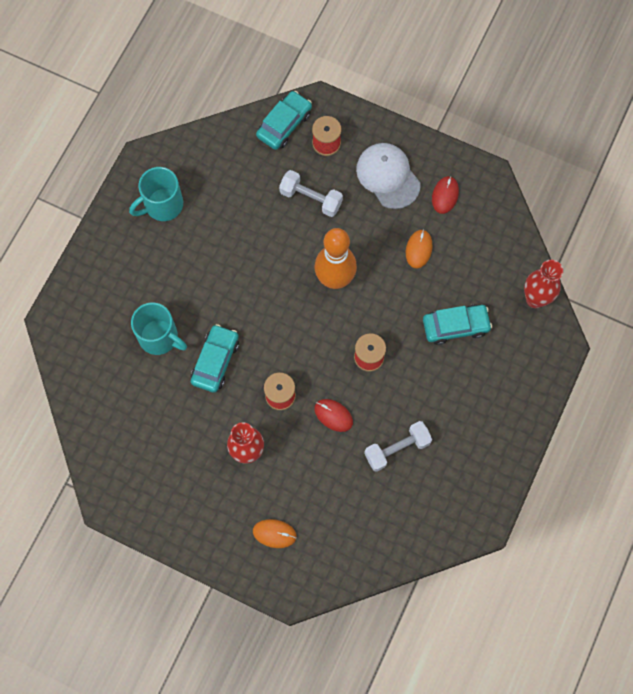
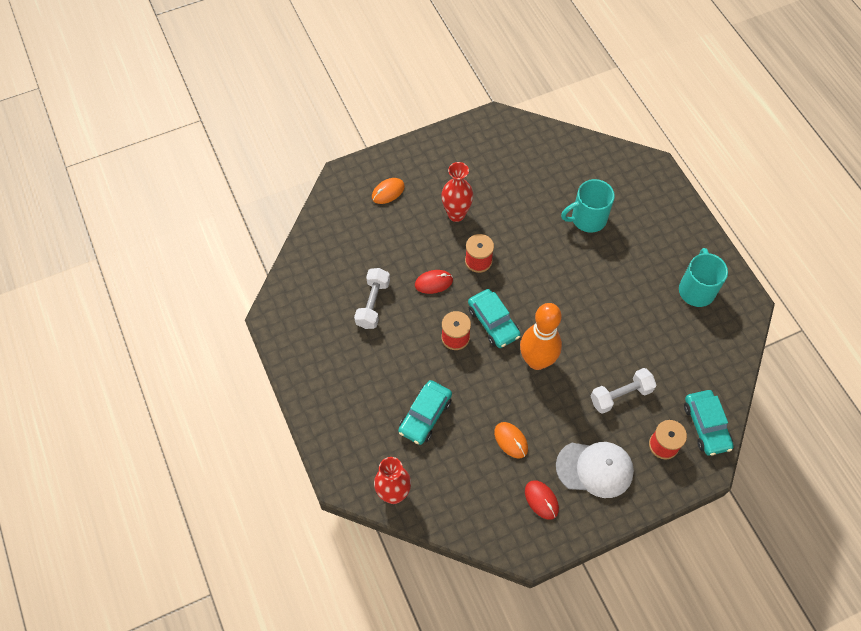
camera: 130 degrees right, 10 degrees down
turquoise car [191,324,239,393] -> turquoise car moved to [468,289,521,348]

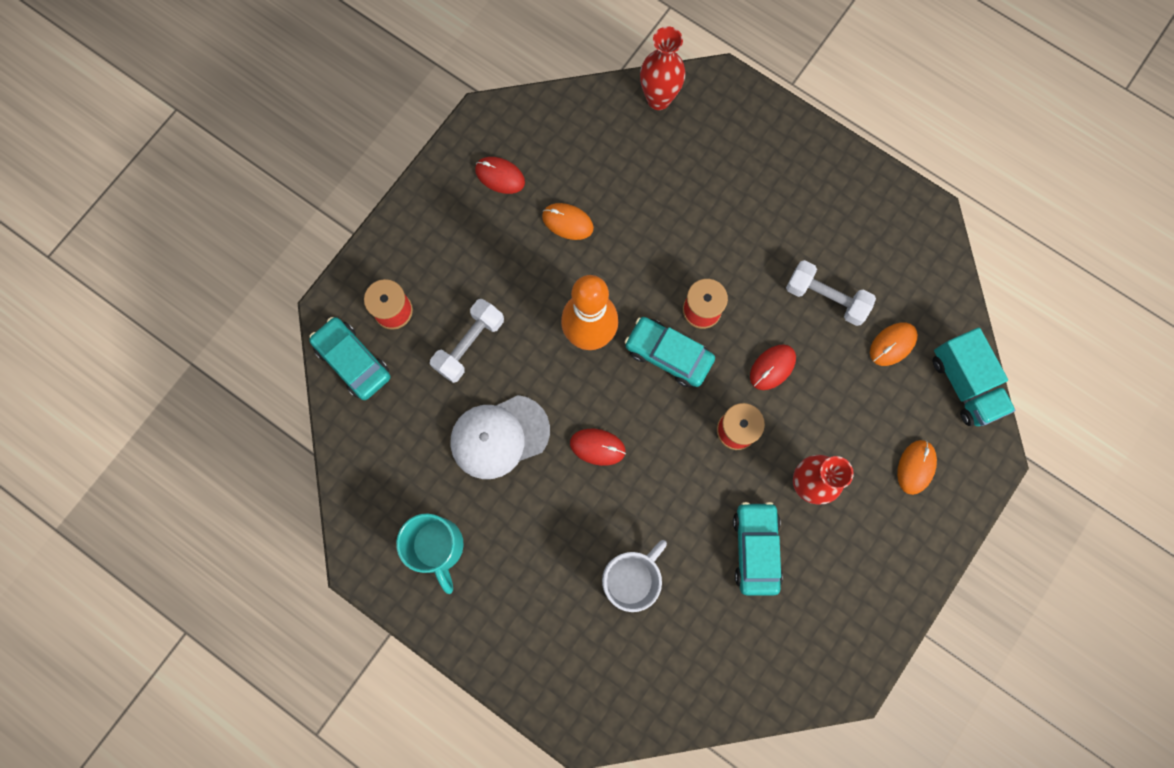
camera: 150 degrees right, 15 degrees up
white dumbbell [354,268,390,329] -> white dumbbell turned 45 degrees counterclockwise [786,260,876,326]
turquoise car [398,380,452,445] -> turquoise car moved to [733,502,783,596]
white cap [556,442,634,498] -> white cap moved to [451,395,550,479]
turquoise mug [561,179,615,233] -> white mug [602,540,667,612]
none -> red mouse [570,429,626,466]
none -> orange mouse [870,322,918,366]
none -> turquoise truck [932,328,1016,426]

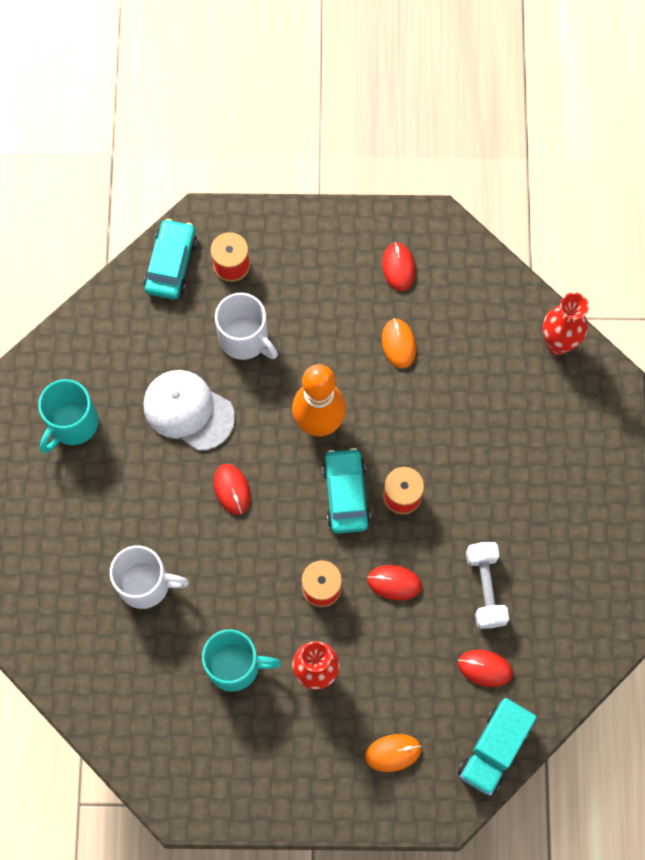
camera: 55 degrees right, 5 degrees down
white dumbbell [430,299,504,383] -> white mug [215,293,278,360]
turquoise car [733,502,783,596] -> turquoise mug [202,629,281,692]
orange mouse [870,322,918,366] -> red mouse [458,650,513,687]

